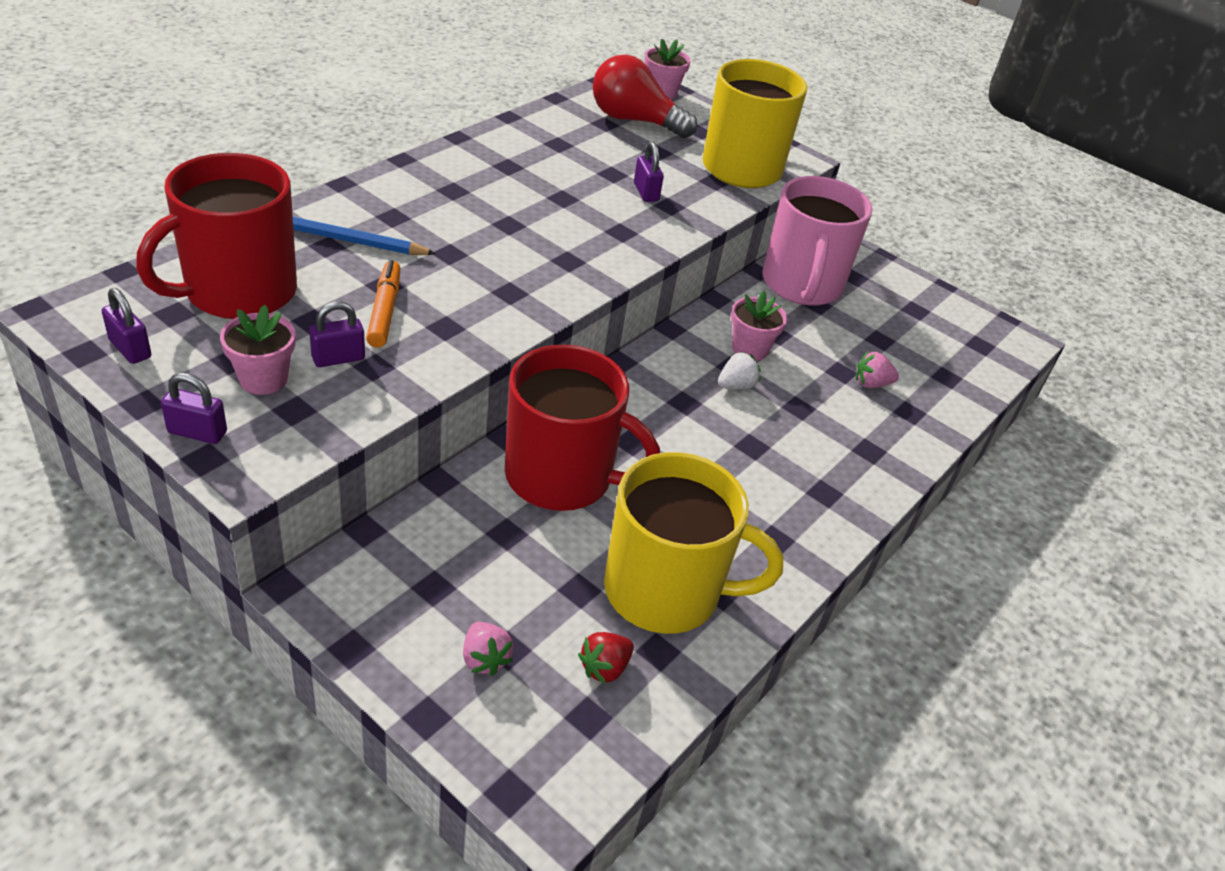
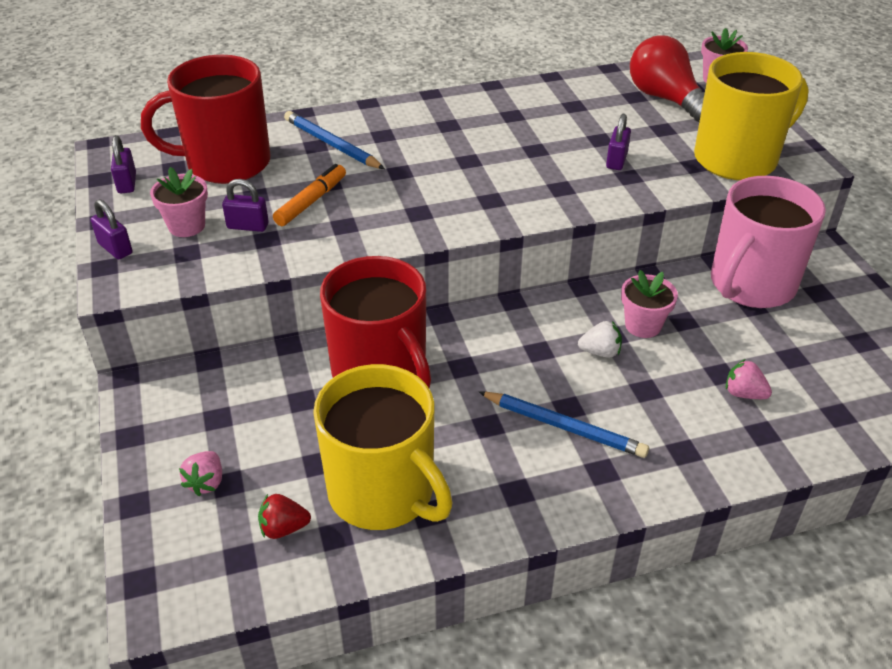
camera: 40 degrees right, 0 degrees up
none -> blue pencil [478,391,649,458]

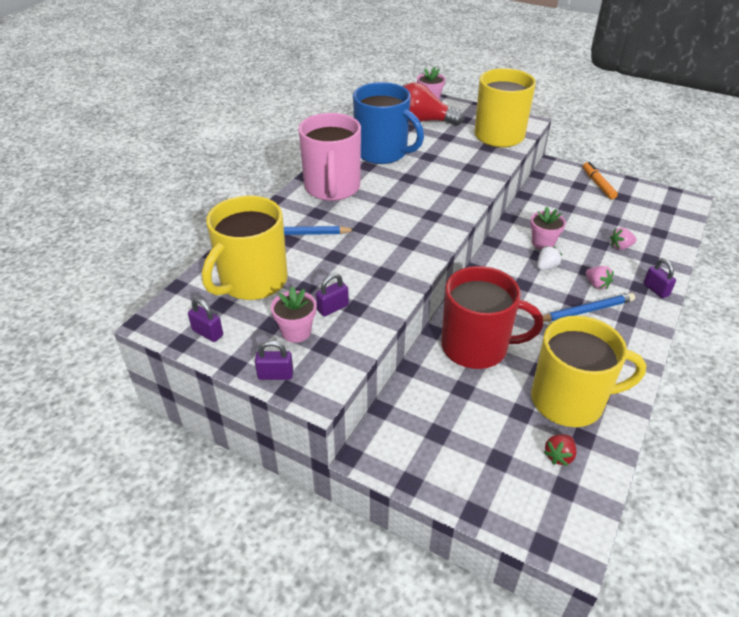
camera: 45 degrees left, 0 degrees up
red mug [141,55,271,184] -> yellow mug [202,196,288,300]
pink strawberry [179,451,222,496] -> pink strawberry moved to [586,266,614,289]
orange marker [273,164,346,226] -> orange marker moved to [583,162,618,199]
purple padlock [606,114,631,170] -> purple padlock moved to [643,259,676,298]
pink mug [711,176,826,308] -> pink mug moved to [298,113,361,201]
none -> blue mug [353,82,424,164]

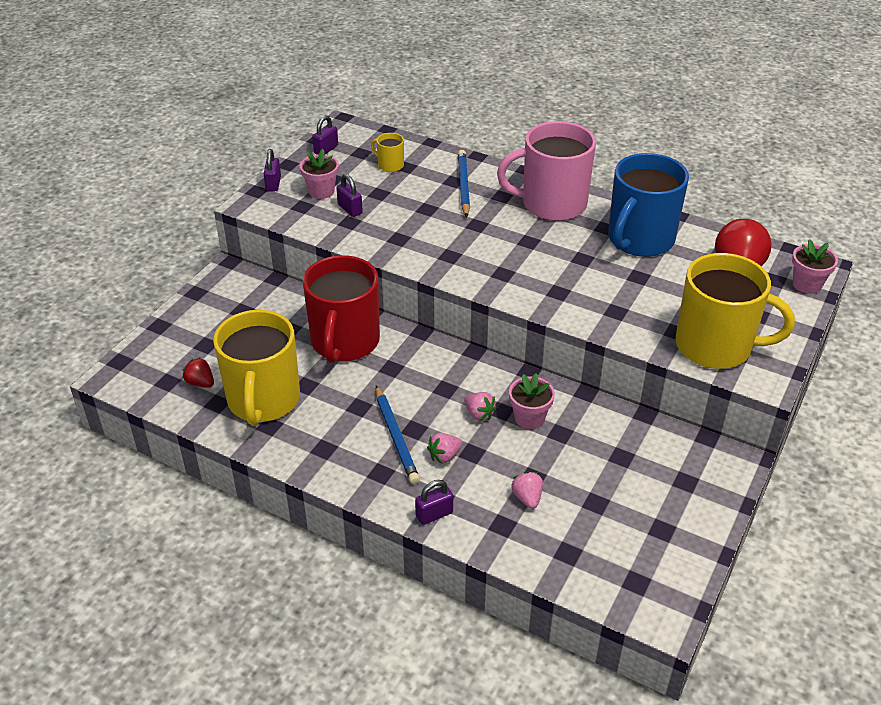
camera: 90 degrees right, 0 degrees up
yellow mug [202,196,288,300] -> yellow mug [371,133,404,172], size x0.42
white strawberry [537,246,562,270] -> pink strawberry [464,392,497,421]
orange marker [583,162,618,199] -> none

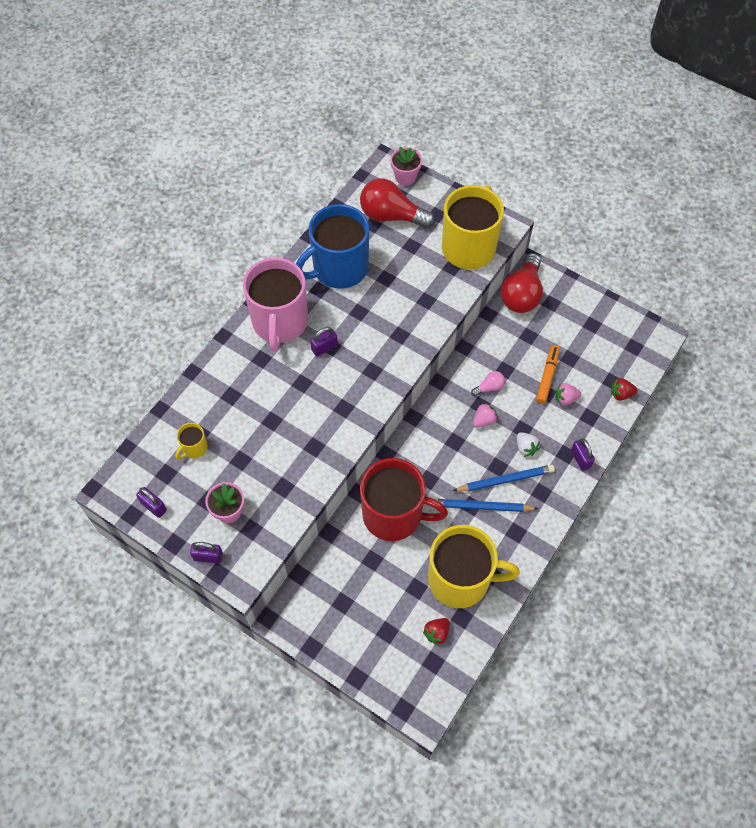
camera: 85 degrees left, 20 degrees up
purple padlock [337,174,363,217] -> purple padlock moved to [310,327,338,357]
pink strawberry [427,433,462,463] -> white strawberry [517,432,540,457]
blue pencil [458,150,470,218] -> blue pencil moved to [435,499,539,512]
pink flower pot [509,373,555,429] -> pink light bulb [471,371,505,396]
blue mug [608,153,689,257] -> blue mug turned 105 degrees clockwise [296,204,369,289]
none -> red light bulb [501,253,543,313]
none -> orange marker [536,345,560,404]
none -> red strawberry [611,378,638,400]

